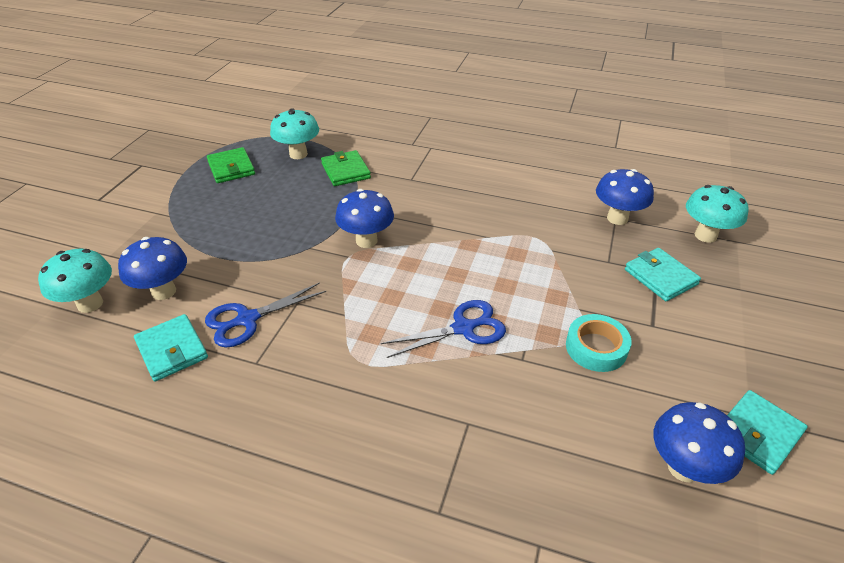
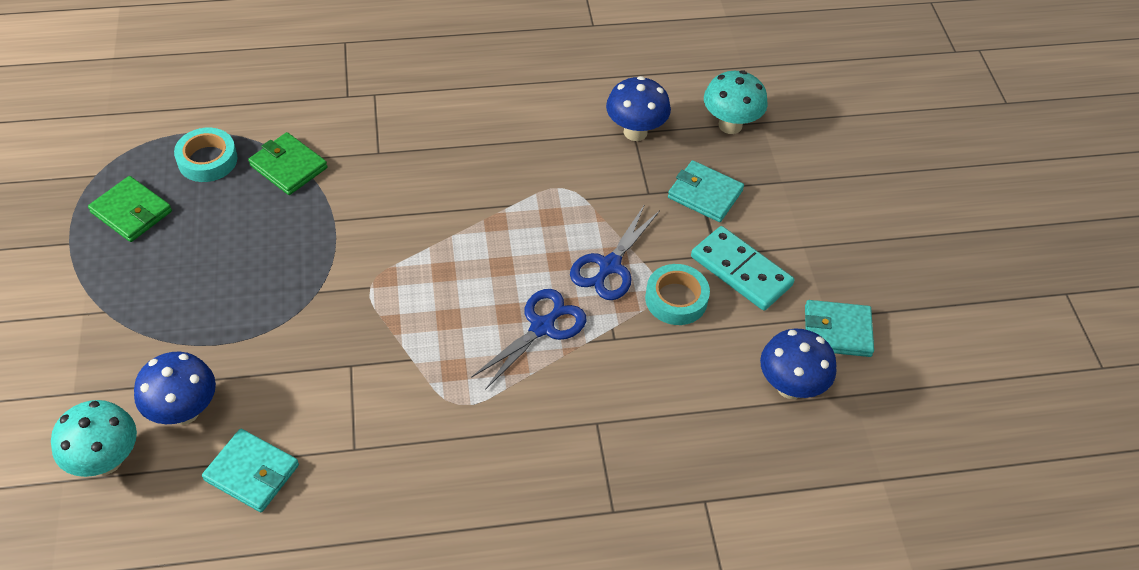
camera: 30 degrees left, 10 degrees up
blue scissors [205,282,326,348] -> blue scissors moved to [570,204,660,300]
turquoise mushroom [270,109,319,159] -> turquoise tape [174,128,237,182]
blue mushroom [335,189,394,248] -> none
turquoise wallet [727,390,808,475] -> turquoise wallet turned 75 degrees clockwise [805,300,874,357]
none -> turquoise domino [691,226,794,311]

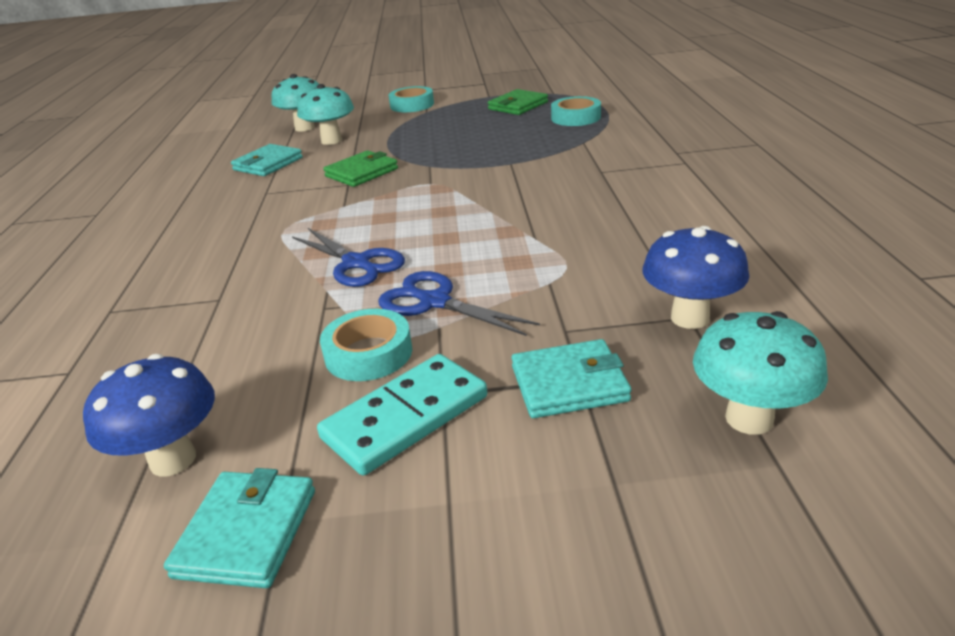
camera: 100 degrees right, 20 degrees down
blue mushroom [134,352,216,425] -> turquoise mushroom [297,84,354,145]
green wallet [248,132,328,195] -> green wallet moved to [323,150,398,187]
turquoise wallet [668,160,744,222] -> turquoise wallet turned 45 degrees clockwise [512,339,631,418]
none -> turquoise tape [389,86,434,112]

